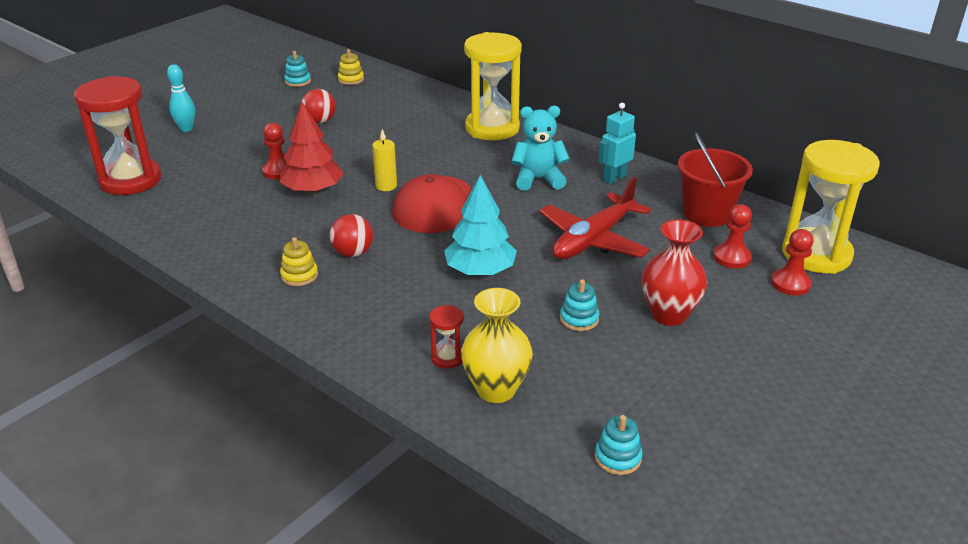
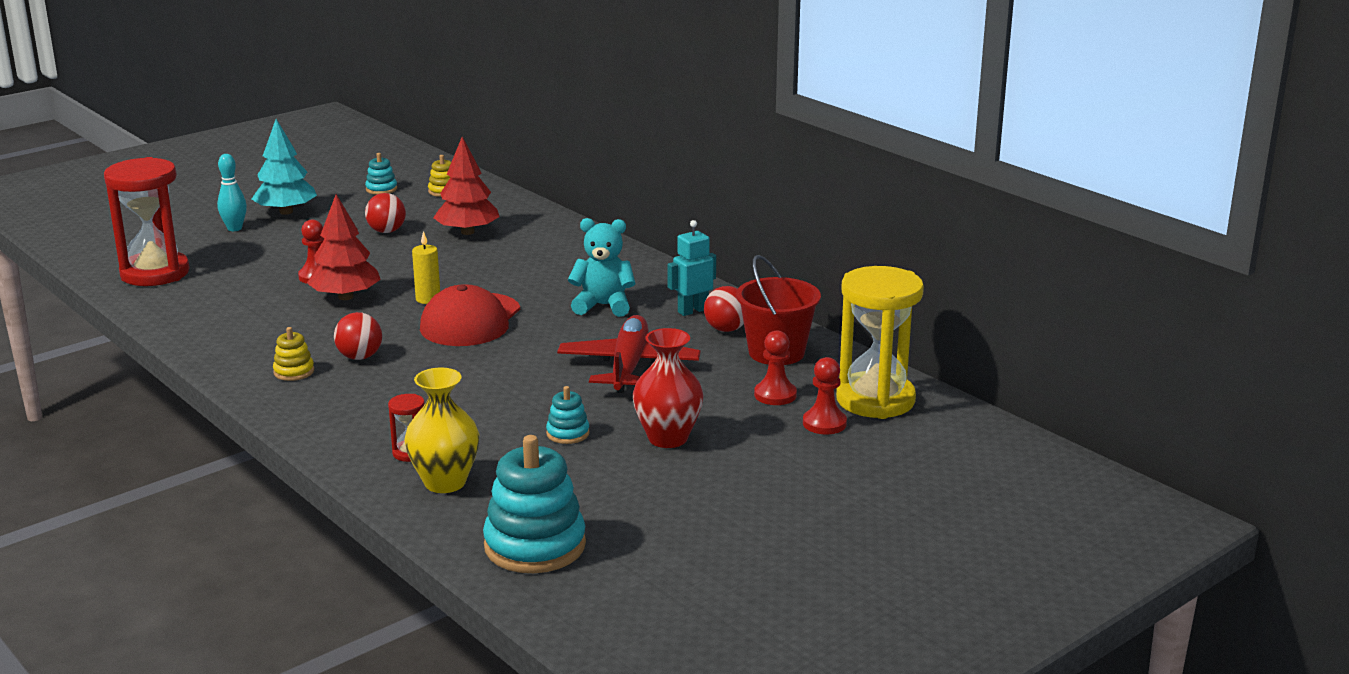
camera: 10 degrees right, 10 degrees down
turquoise tree [444,175,517,275] -> turquoise tree moved to [251,119,317,215]
yellow hourglass [464,32,522,140] -> none
red plane [539,177,651,259] -> red plane turned 135 degrees clockwise [557,315,701,393]
turquoise stacking toy [595,415,643,475] -> turquoise stacking toy [483,435,586,573], size x2.09
none -> red tree [433,137,500,235]
none -> red ball [704,286,744,332]

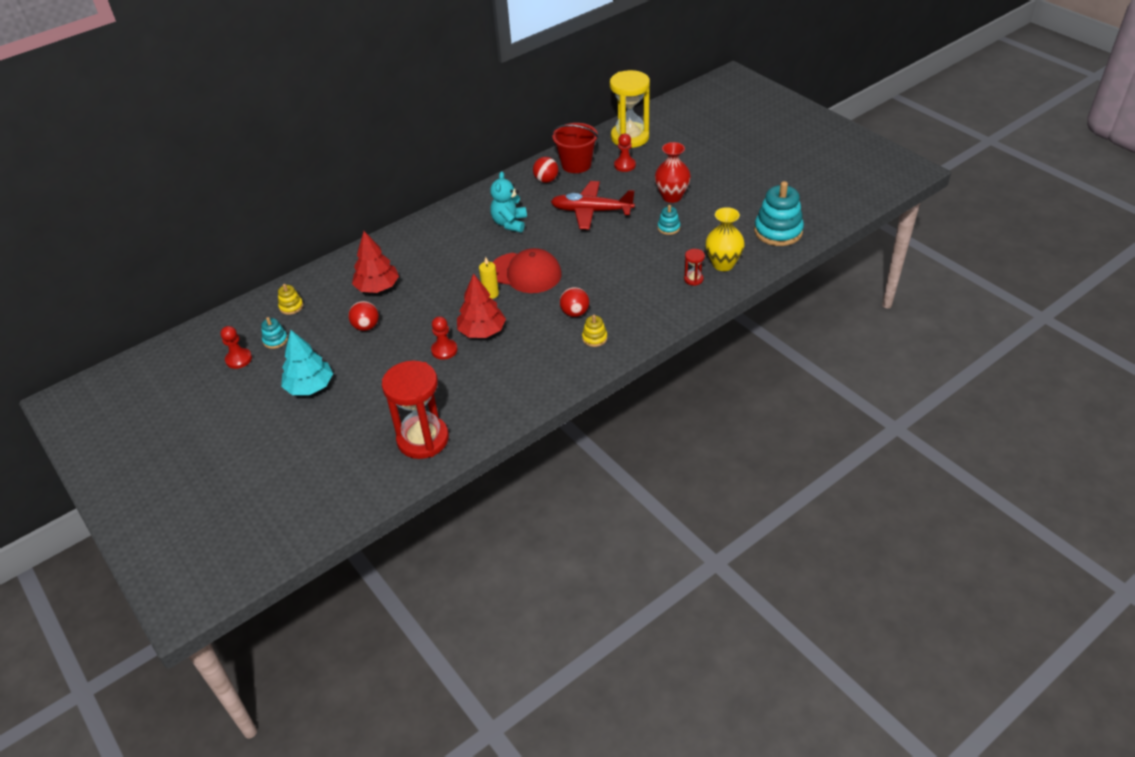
camera: 85 degrees left, 20 degrees up
turquoise bowling pin [217,154,247,231] -> none
turquoise robot [668,220,716,316] -> none
red pawn [803,357,847,434] -> red pawn moved to [220,326,252,369]

